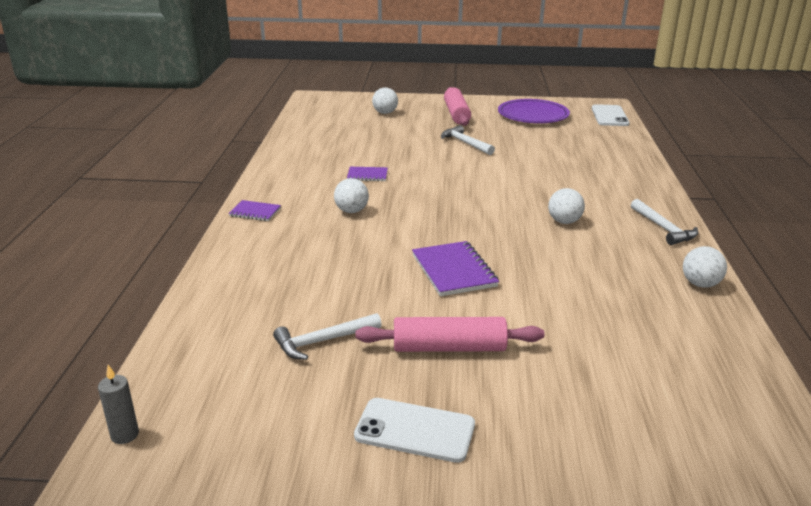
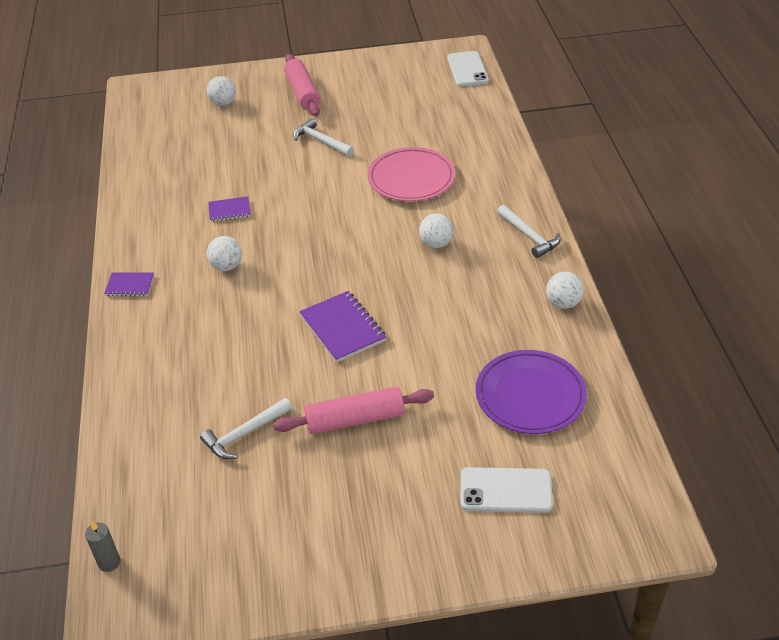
camera: 10 degrees left, 15 degrees up
white phone [354,398,475,463] -> white phone moved to [461,467,553,513]
purple plate [498,99,570,123] -> purple plate moved to [476,350,587,434]
none -> pink plate [367,147,455,201]

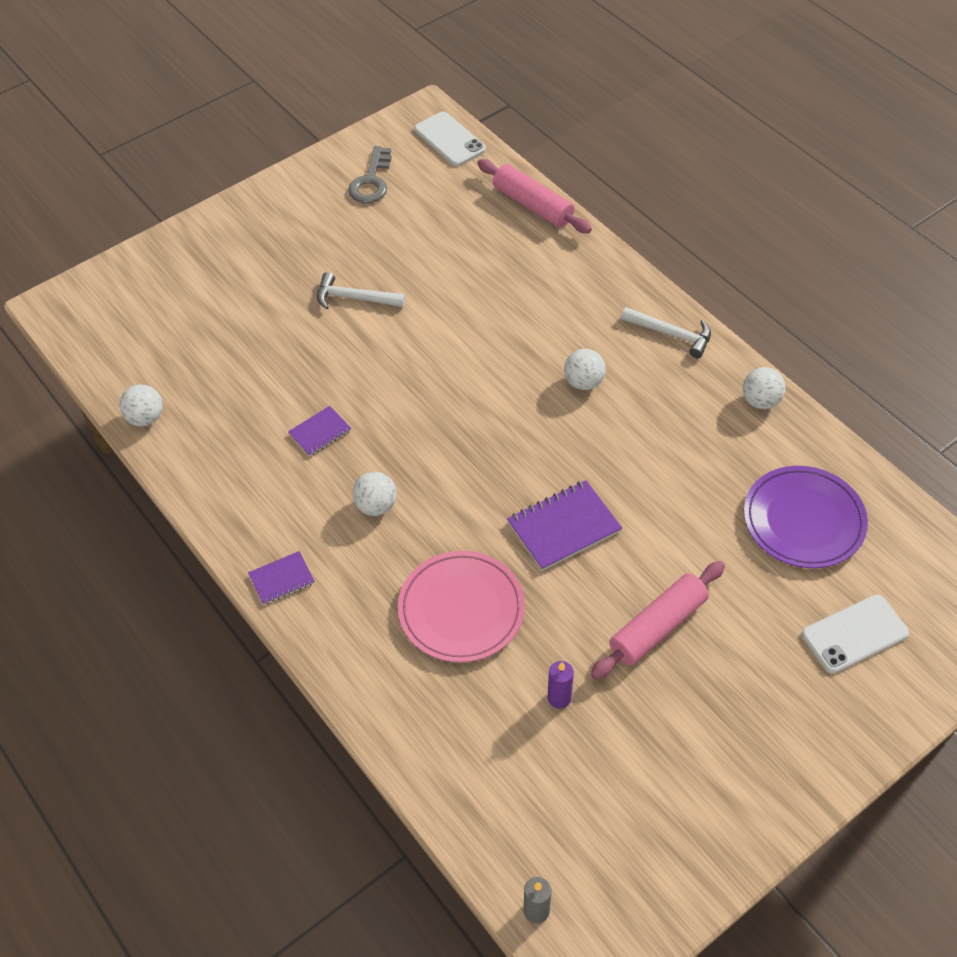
camera: 30 degrees left, 10 degrees up
white hammer [200,398,292,459] -> purple candle [548,661,574,709]
white ball [207,76,236,106] -> white ball moved to [120,384,163,426]
pink rolling pin [284,54,320,116] -> pink rolling pin moved to [477,159,592,233]
purple notebook [299,291,386,363] -> purple notebook turned 60 degrees counterclockwise [507,480,622,571]
pink plate [367,147,455,201] -> pink plate moved to [398,551,525,663]
none -> grey key [348,146,392,203]

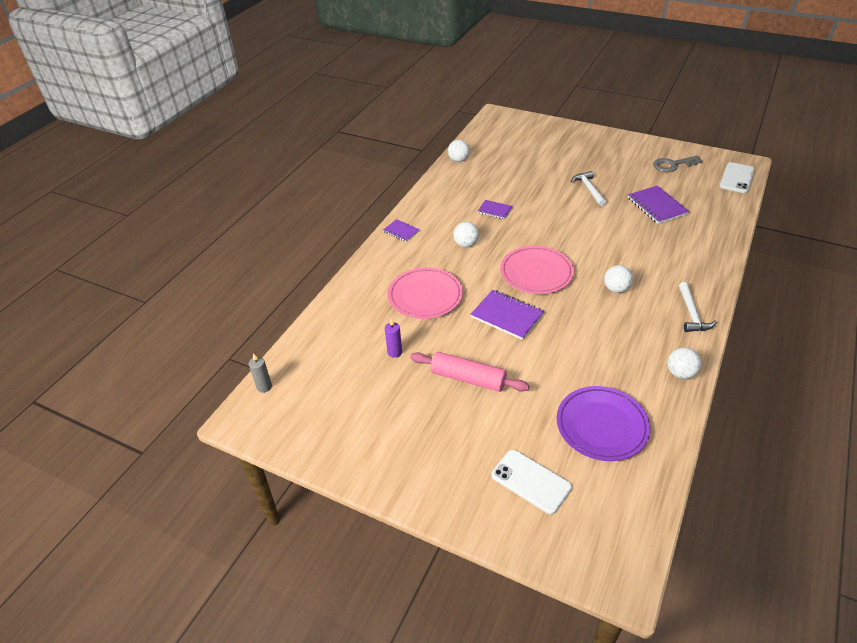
camera: 65 degrees right, 10 degrees down
pink rolling pin [477,159,592,233] -> none
none -> pink plate [500,246,574,294]
none -> purple notebook [628,186,689,224]

